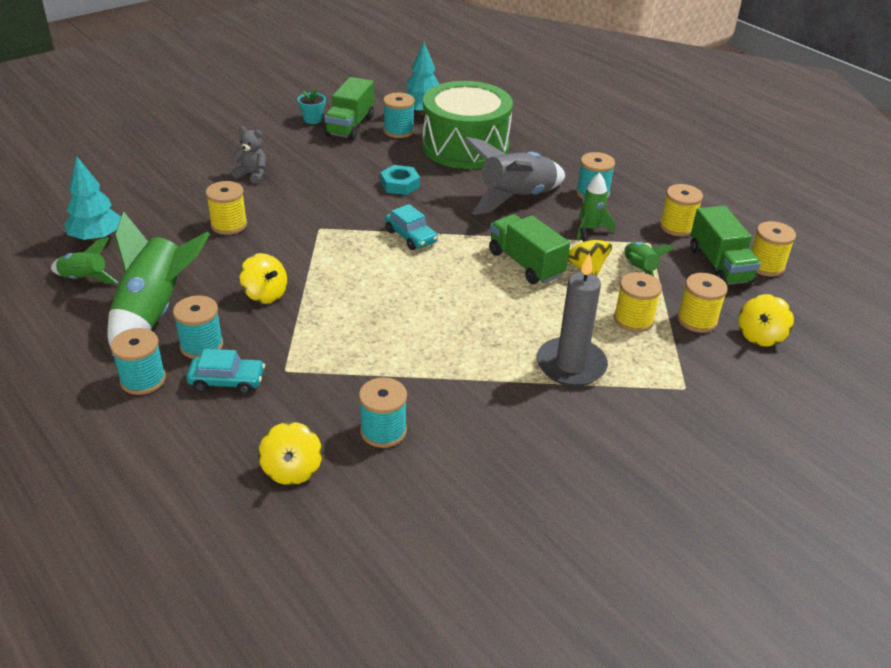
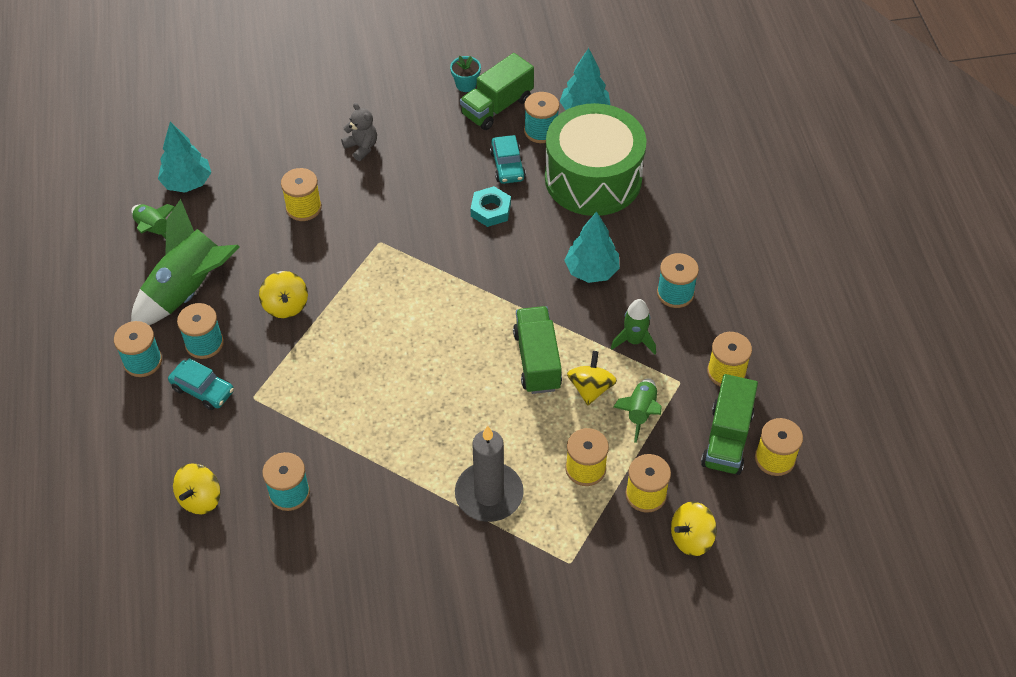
camera: 30 degrees right, 15 degrees up
turquoise car [385,204,438,250] -> turquoise car moved to [490,135,526,184]
grey rocket [464,137,565,215] -> turquoise tree [564,211,620,283]

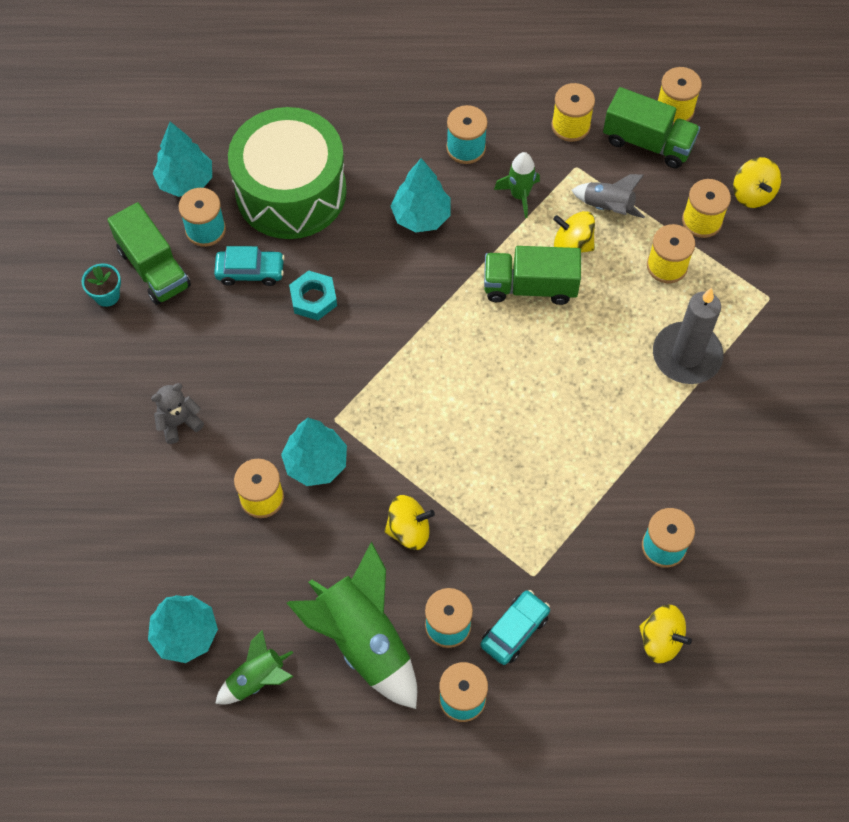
camera: 80 degrees left, 10 degrees up
green rocket [614,378,662,443] -> grey rocket [572,174,645,218]
none -> turquoise tree [281,418,347,486]

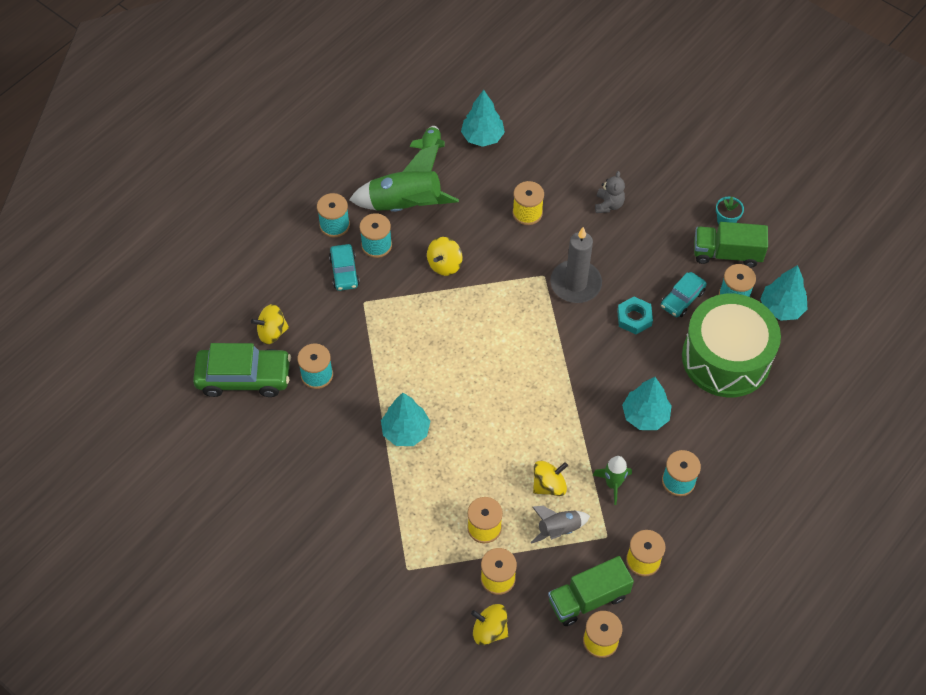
camera: 130 degrees right, 5 degrees down
turquoise tree [281,418,347,486] -> turquoise tree moved to [381,393,430,446]
green truck [484,246,581,305] -> none
grey candle [653,288,723,384] -> grey candle moved to [550,227,602,303]
none -> green car [193,343,291,397]

